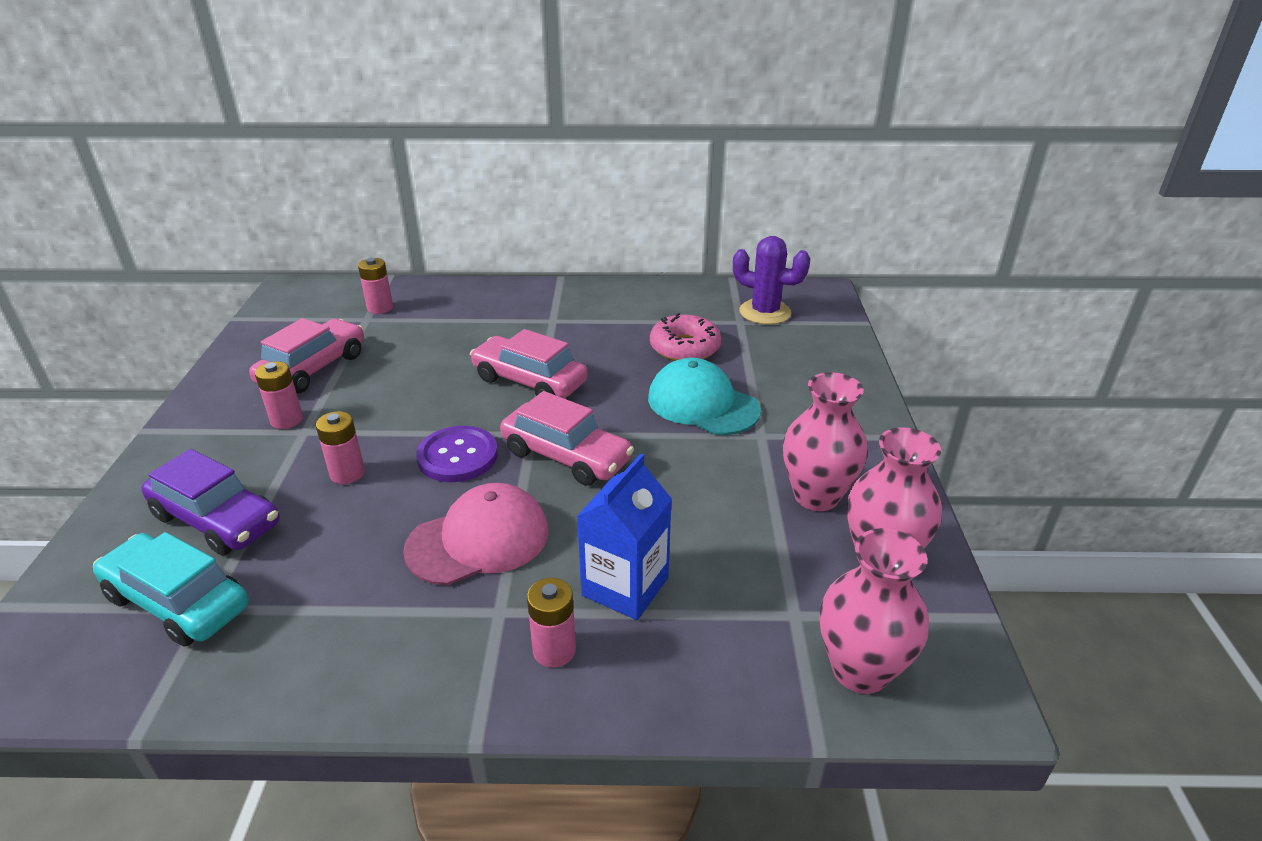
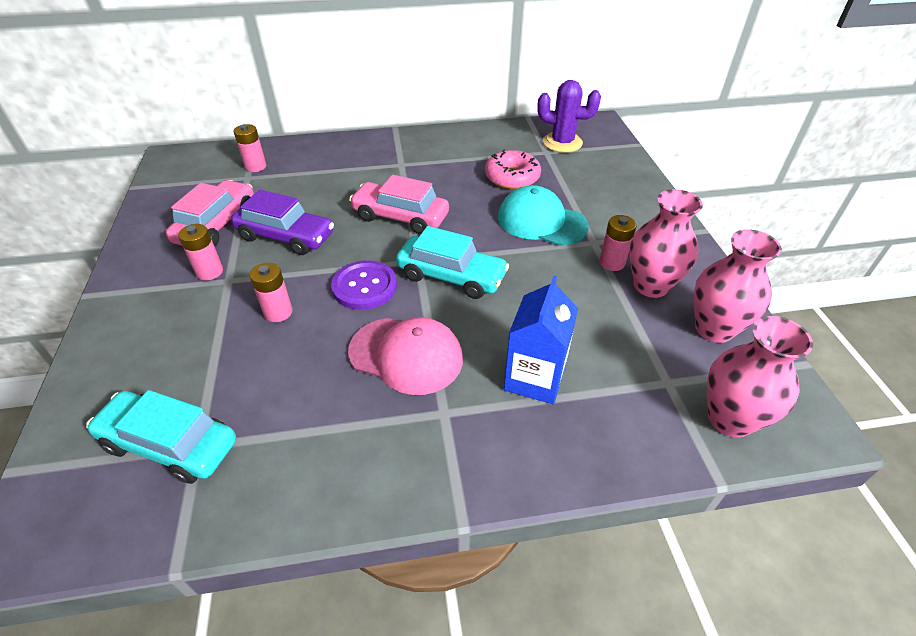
camera: 10 degrees left, 10 degrees up
purple car [141,449,279,556] -> purple car moved to [231,190,334,255]
pink cap [403,483,549,586] -> pink cap turned 60 degrees clockwise [348,317,463,395]
pink car [500,391,634,486] -> turquoise car [396,226,509,299]
pink battery [527,578,576,668] -> pink battery moved to [599,215,636,271]

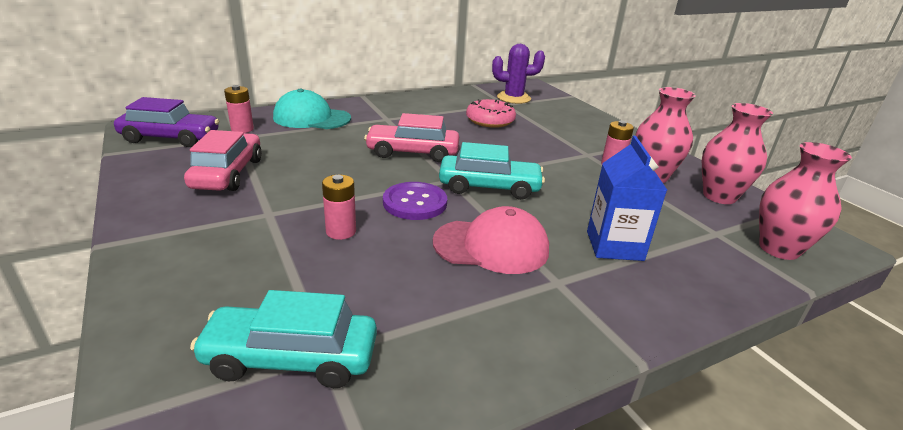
camera: 20 degrees left, 15 degrees down
pink battery [178,224,223,281] -> none
purple car [231,190,334,255] -> purple car moved to [114,97,219,147]
turquoise cap [498,185,589,246] -> turquoise cap moved to [273,89,351,129]

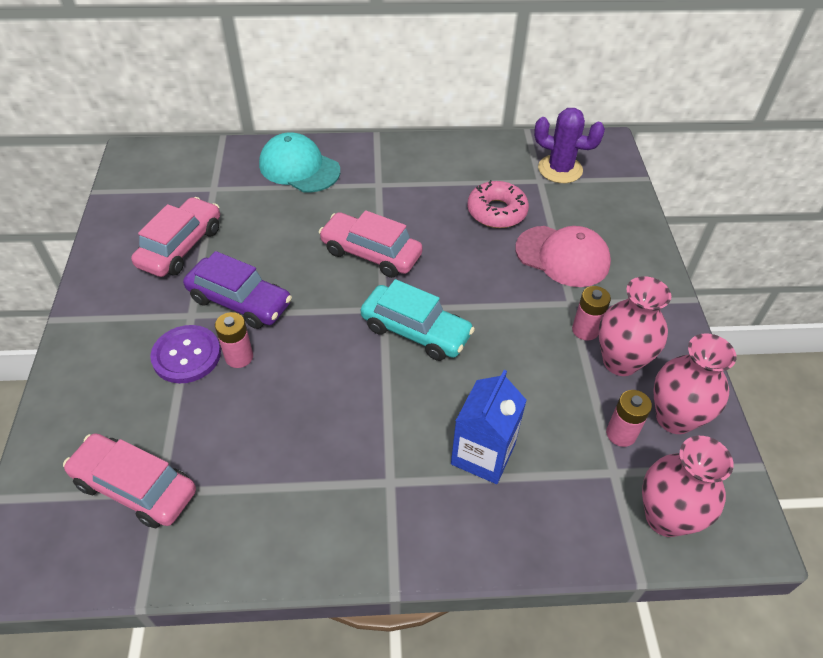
camera: 25 degrees right, 20 degrees up
purple car [114,97,219,147] -> purple car moved to [183,251,292,329]
turquoise car [190,290,377,388] -> pink car [63,433,196,528]
pink battery [224,85,254,133] -> pink battery moved to [606,390,652,447]
purple button [383,182,447,220] -> purple button moved to [150,325,221,383]
pink cap [433,206,549,274] -> pink cap moved to [515,226,611,287]

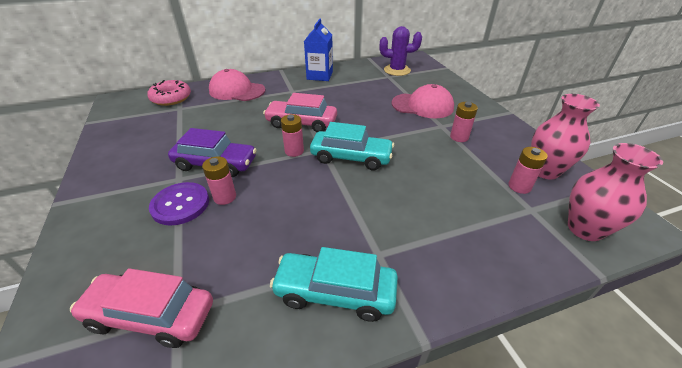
camera: 15 degrees left, 10 degrees down
pink car [131,197,220,277] -> none
turquoise cap [259,133,340,192] -> pink cap [209,69,265,101]
blue carton [451,370,527,484] -> blue carton moved to [304,18,333,81]
pink donut [467,180,529,228] -> pink donut moved to [147,80,191,106]
pink vase [598,276,671,376] -> none
none -> turquoise car [270,247,398,322]
none -> pink battery [281,114,304,157]

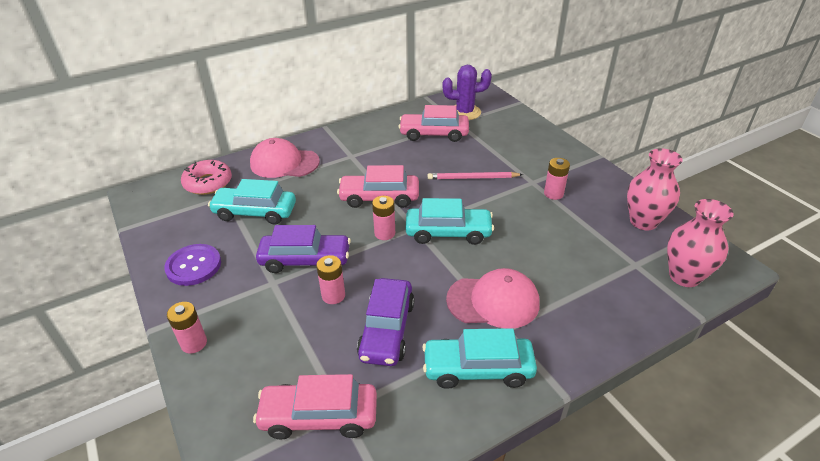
camera: 10 degrees left, 0 degrees up
purple button [149,182,209,225] -> purple button moved to [164,244,221,286]
blue carton [304,18,333,81] -> none
pink cap [391,84,454,118] -> pink cap moved to [446,268,540,328]
pink battery [508,147,548,194] -> pink battery moved to [167,302,207,353]
none -> turquoise car [208,179,296,225]
none -> purple car [357,278,414,366]
none -> pink car [398,105,469,142]
none -> pink pencil [428,172,523,180]

